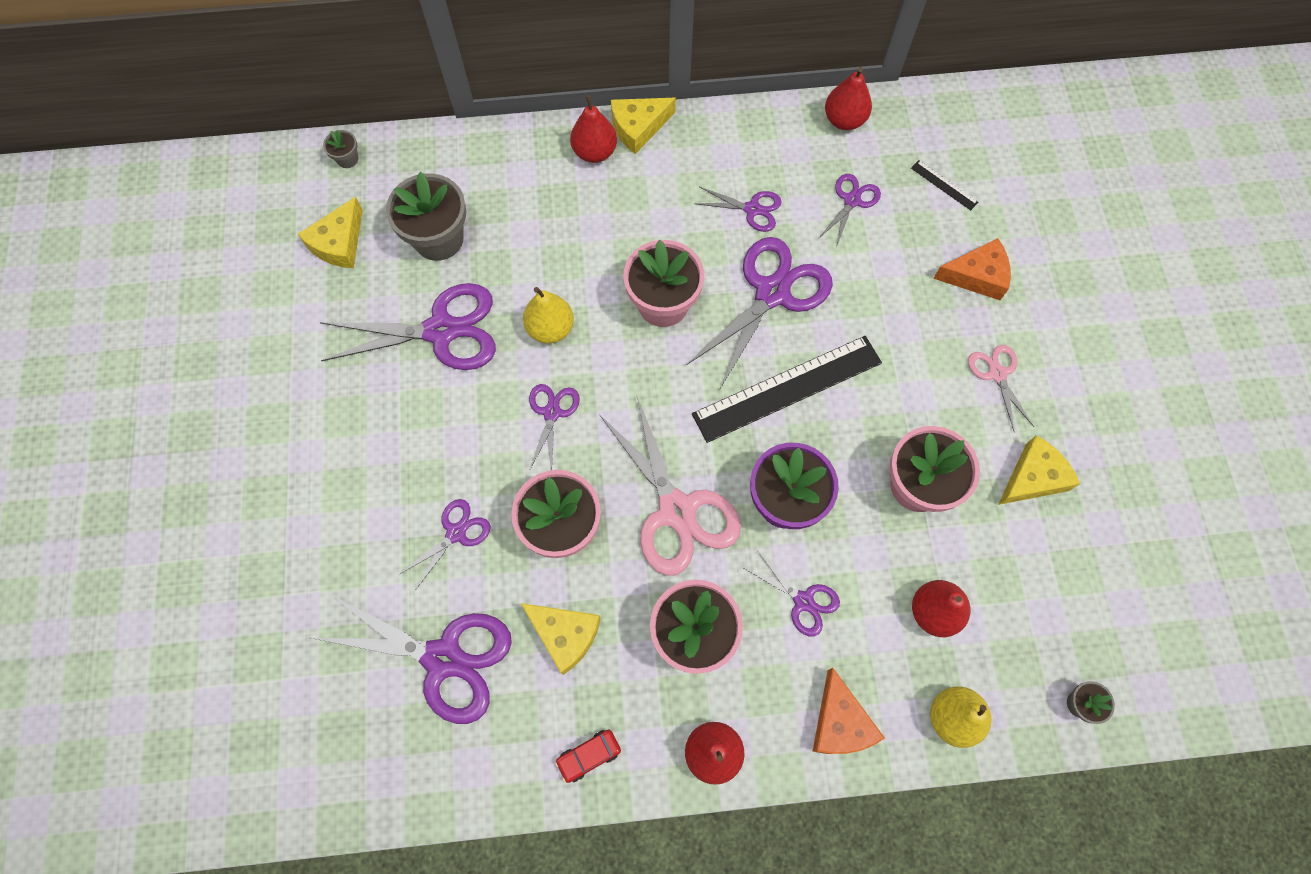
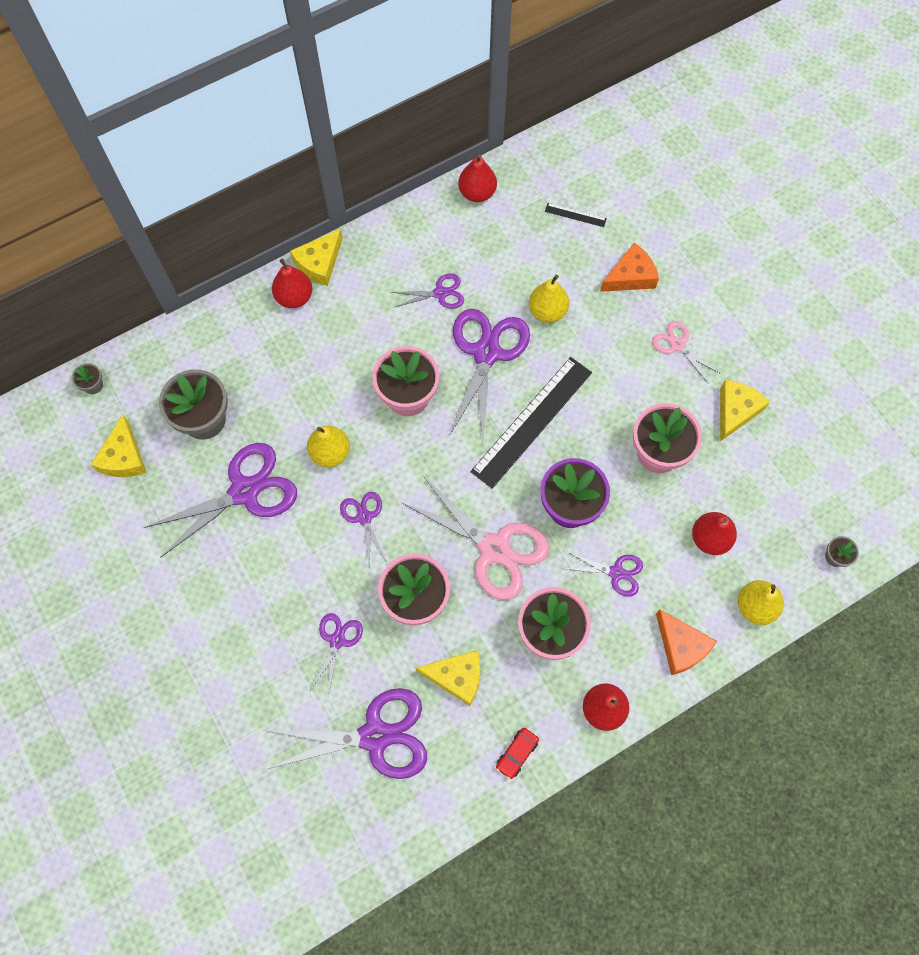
camera: 25 degrees left, 0 degrees up
purple scissors [818,174,881,248] -> none
none -> yellow pear [529,275,569,323]

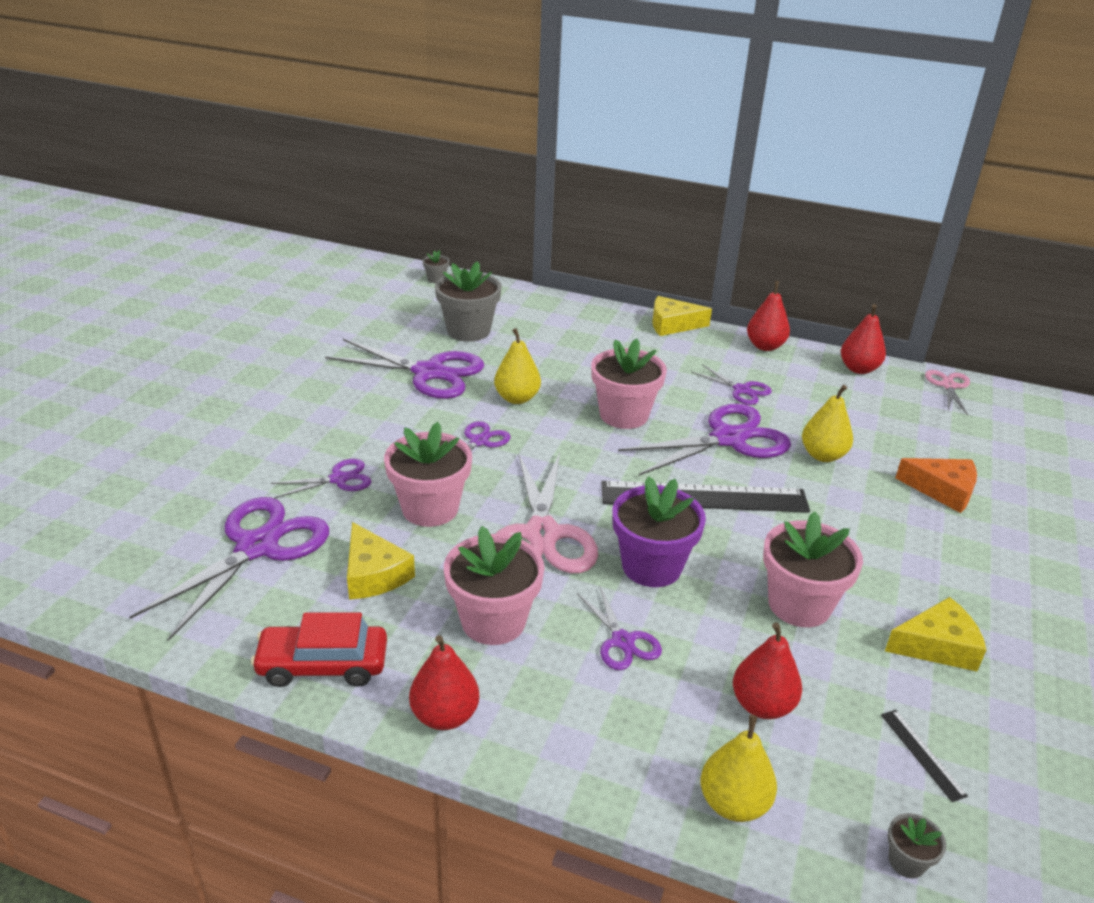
camera: 50 degrees right, 35 degrees down
yellow cheese [91,415,147,477] -> none
purple scissors [265,688,427,779] -> purple scissors turned 105 degrees counterclockwise [129,497,329,641]
red pear [272,259,312,308] -> red pear moved to [747,281,790,351]
red car [496,728,539,779] -> red car [251,612,387,687], size x1.79
black ruler [545,203,607,227] -> black ruler moved to [881,710,968,802]
pink scissors [652,321,719,384] -> pink scissors moved to [925,370,970,415]
orange cheese [656,609,717,675] -> none

